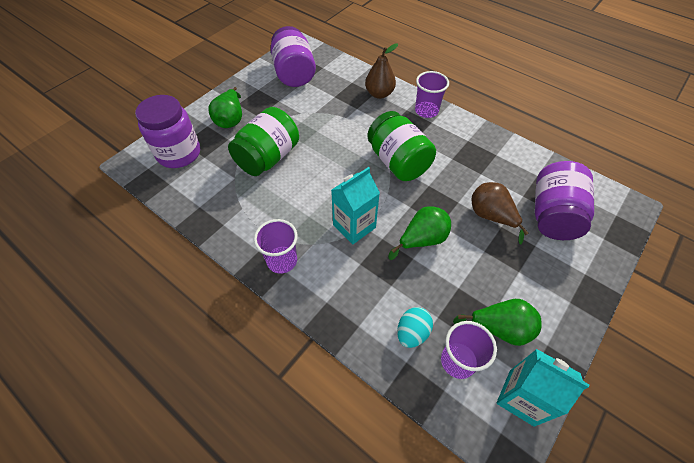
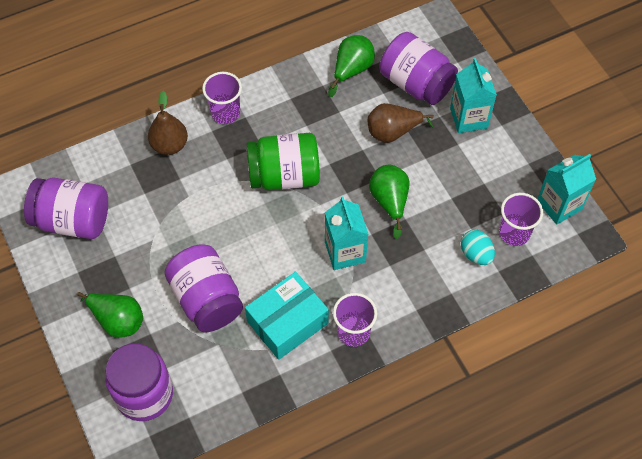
camera: 65 degrees left, 5 degrees up
green jar [228,107,299,176] -> purple jar [164,244,243,332]
green pear [453,299,542,346] -> green pear moved to [328,35,375,97]
none -> turquoise box [245,271,329,360]
none -> turquoise carton [450,58,497,133]

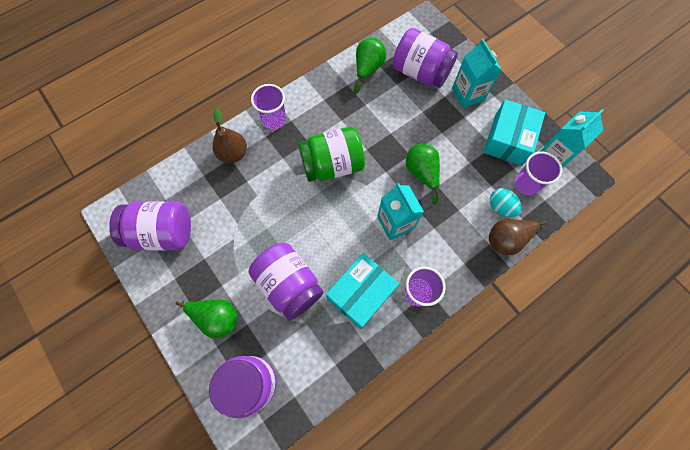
camera: 10 degrees left, 10 degrees up
brown pear [368,103,434,143] -> brown pear moved to [489,220,546,255]
none -> turquoise box [483,99,545,166]

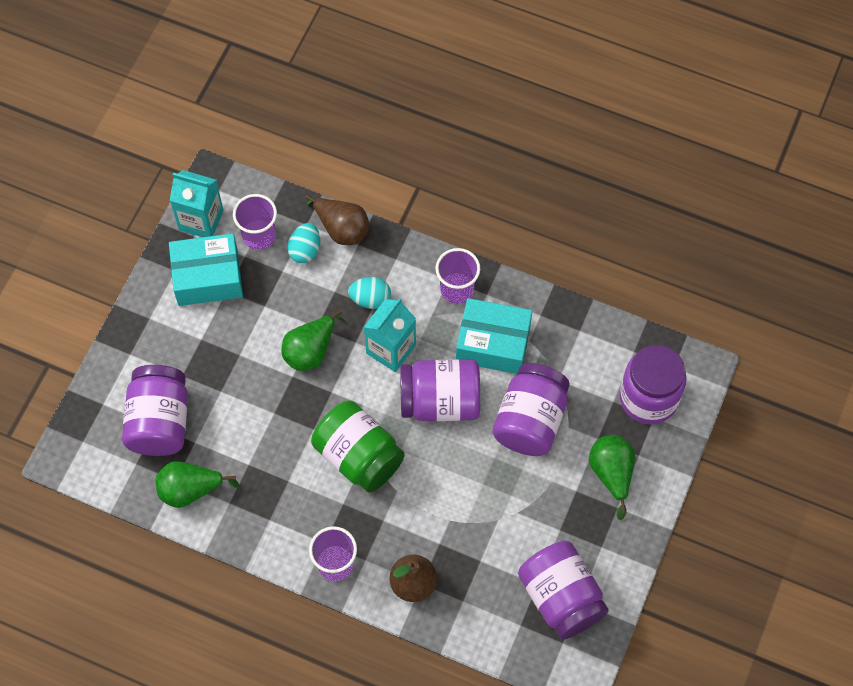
camera: 120 degrees left, 5 degrees down
turquoise carton [452,39,502,108] -> none
none -> turquoise egg [348,277,391,309]
none -> purple jar [400,359,480,421]

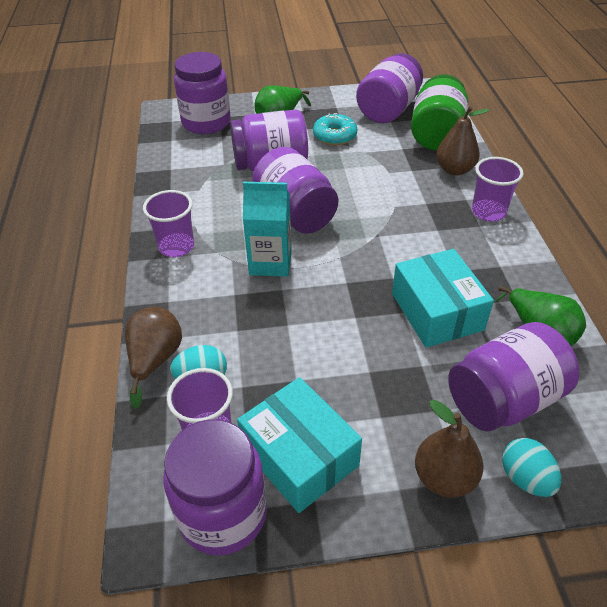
camera: 120 degrees left, 20 degrees down
turquoise carton [170,170,223,237] -> purple jar [163,419,267,556]
green pear [281,310,345,371] -> none
green jar [311,401,405,493] -> green jar moved to [411,74,468,151]
turquoise egg [348,277,391,309] -> turquoise egg moved to [502,438,561,497]
turquoise box [456,298,532,374] -> turquoise box moved to [392,249,494,348]
none -> turquoise donut [313,113,357,145]
none -> brown pear [415,400,484,498]

